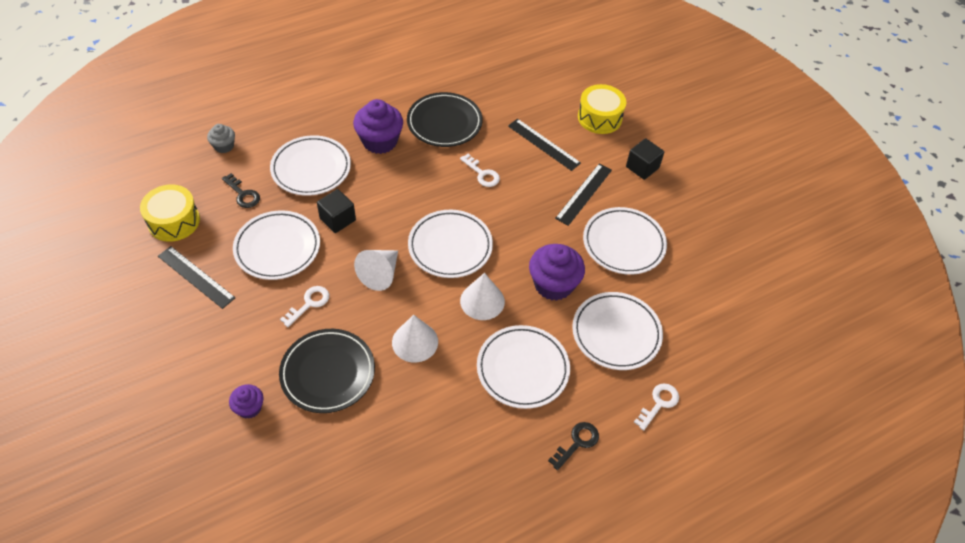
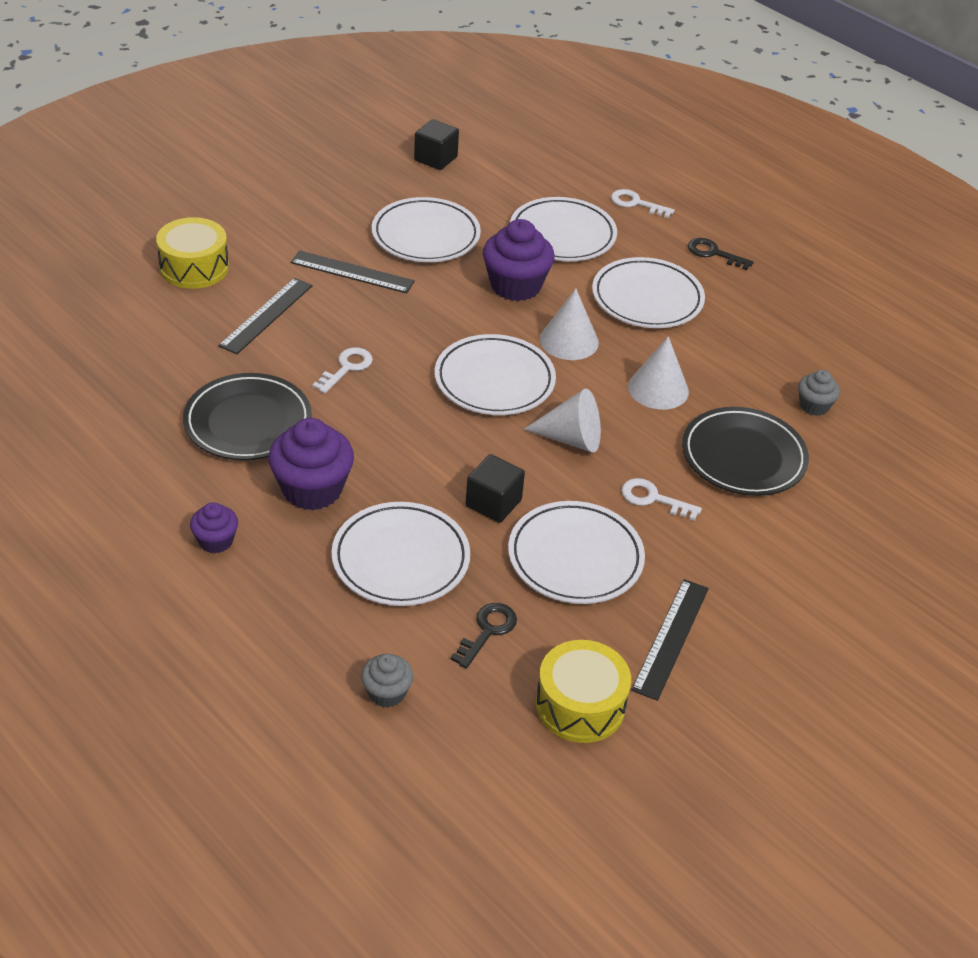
camera: 105 degrees left, 10 degrees down
purple cupcake [229,384,264,419] -> purple cupcake moved to [190,502,238,553]
black cube [626,138,664,180] -> black cube moved to [414,119,459,170]
none -> grey cupcake [798,370,840,416]

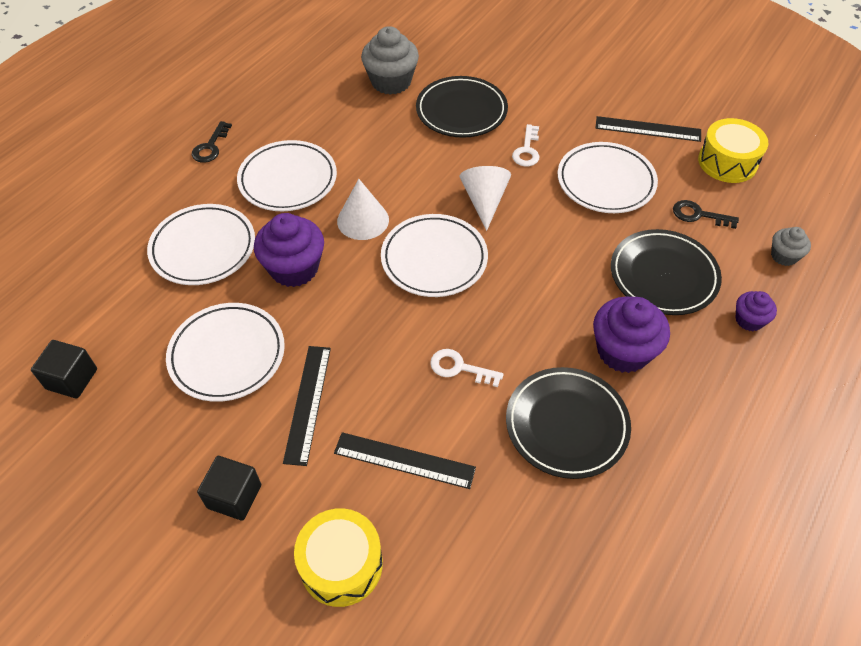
camera: 100 degrees left, 10 degrees up
purple cupcake [190,502,238,553] -> purple cupcake moved to [736,291,777,331]
white plate [331,502,470,606] -> black plate [611,229,722,315]
black cube [466,454,525,523] -> black cube moved to [197,456,261,521]
white key [611,189,675,218] -> none
white cone [628,336,689,410] -> none
grey cupcake [798,370,840,416] -> grey cupcake [361,26,419,95], size x1.84

